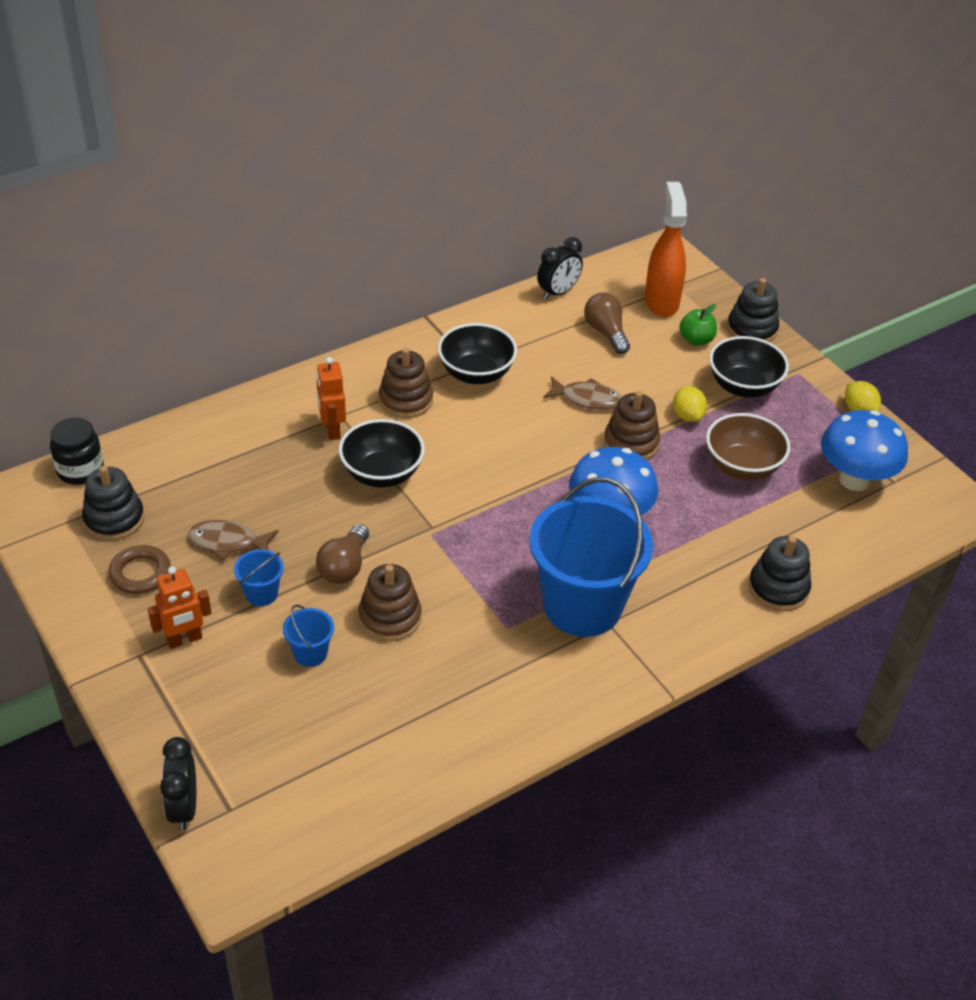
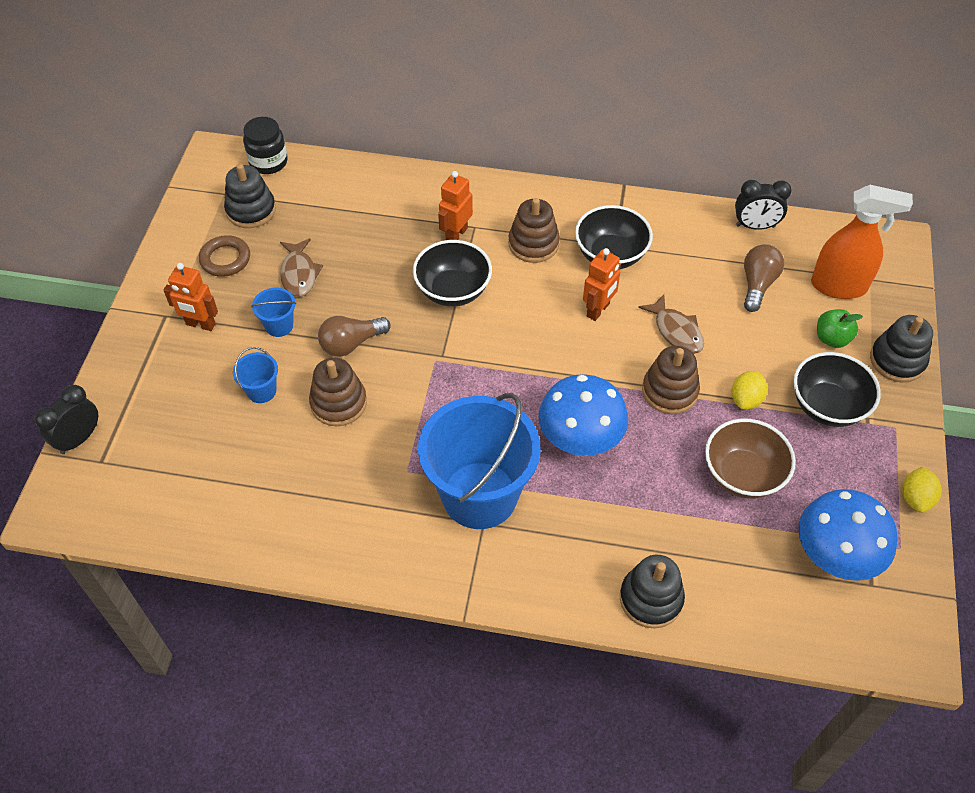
camera: 45 degrees right, 10 degrees up
brown fish [188,520,278,561] -> brown fish turned 150 degrees counterclockwise [280,238,323,297]
orange spray bottle [645,182,687,317] -> orange spray bottle turned 60 degrees clockwise [811,185,913,299]
none -> orange robot [583,248,621,321]

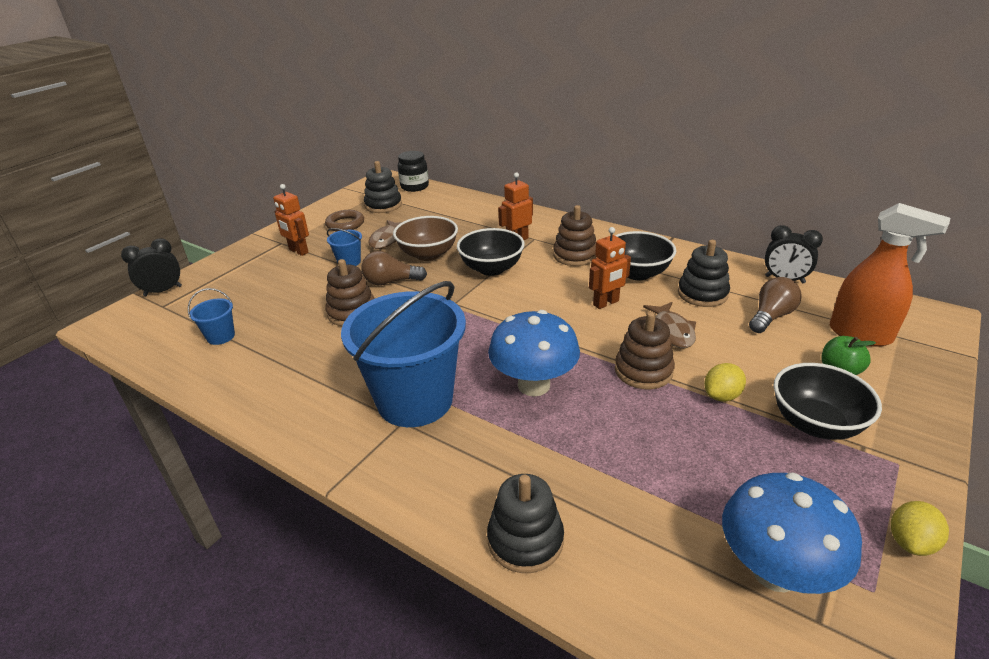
camera: 25 degrees right, 20 degrees down
blue bucket [233,347,278,403] -> blue bucket moved to [188,288,235,345]
brown bowl [705,418,796,499] -> brown bowl moved to [393,216,458,261]
black stacking toy [870,315,933,382] -> black stacking toy moved to [678,240,730,307]

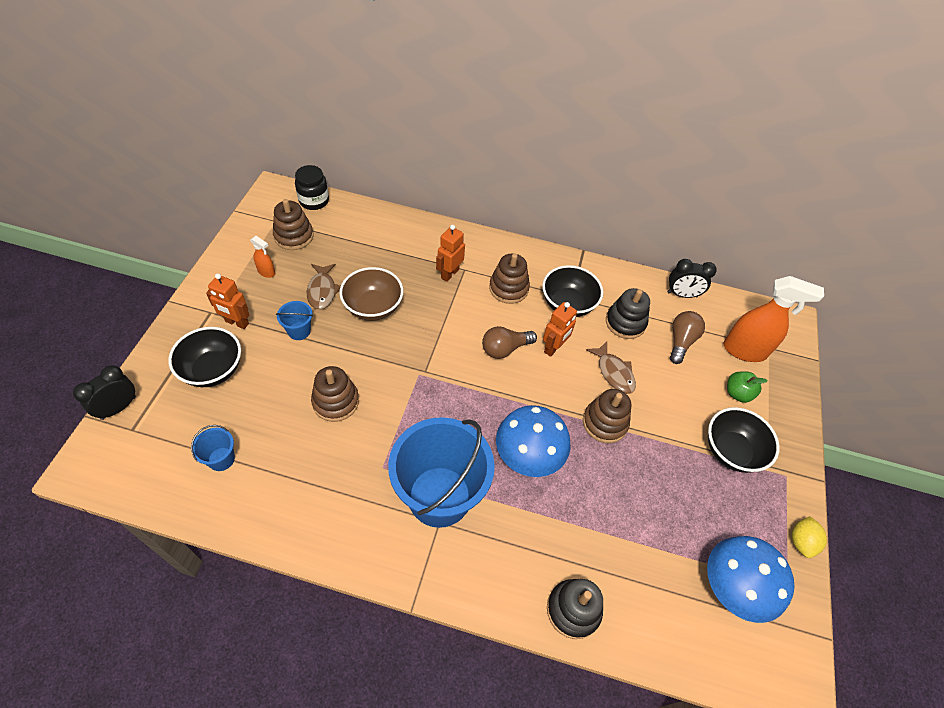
camera: 25 degrees left, 20 degrees up
brown ring [325,210,364,232] -> orange spray bottle [250,236,275,278]
brown light bulb [361,251,427,285] -> brown light bulb moved to [482,326,537,359]
black stacking toy [364,161,402,213] -> brown stacking toy [273,199,313,250]
black bowl [457,228,525,276] -> black bowl moved to [168,327,241,387]
yellow lemon [704,363,746,402] -> none

